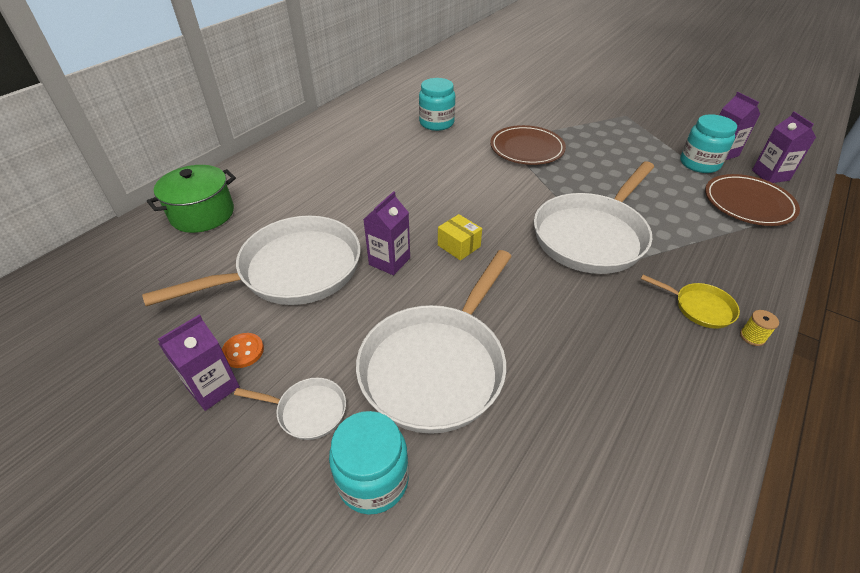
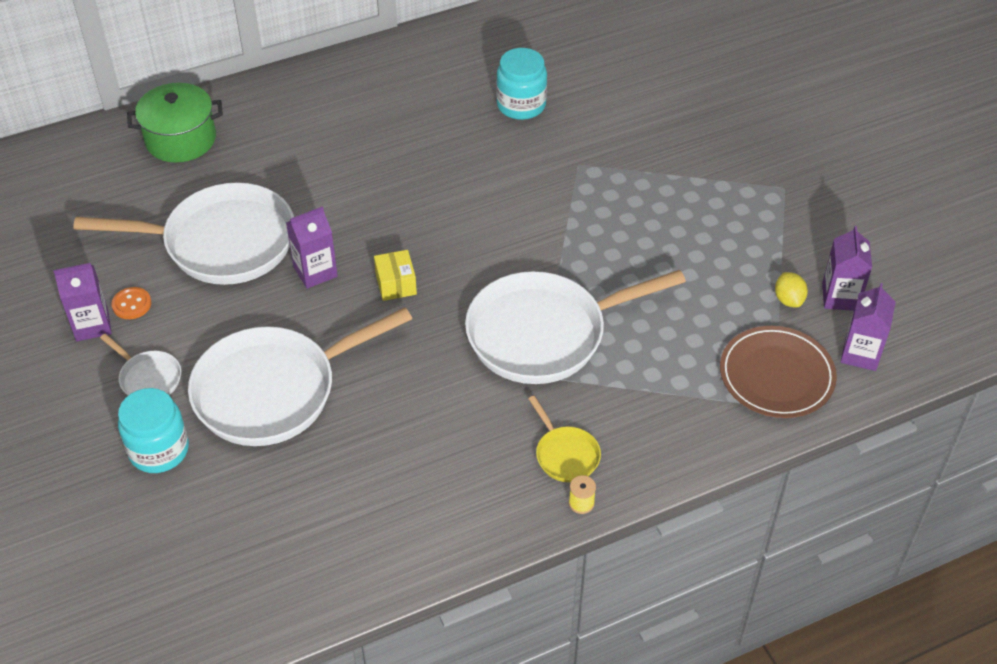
camera: 30 degrees right, 5 degrees up
brown plate [490,125,566,165] -> none
turquoise jar [680,114,737,173] -> yellow lemon [775,272,808,307]

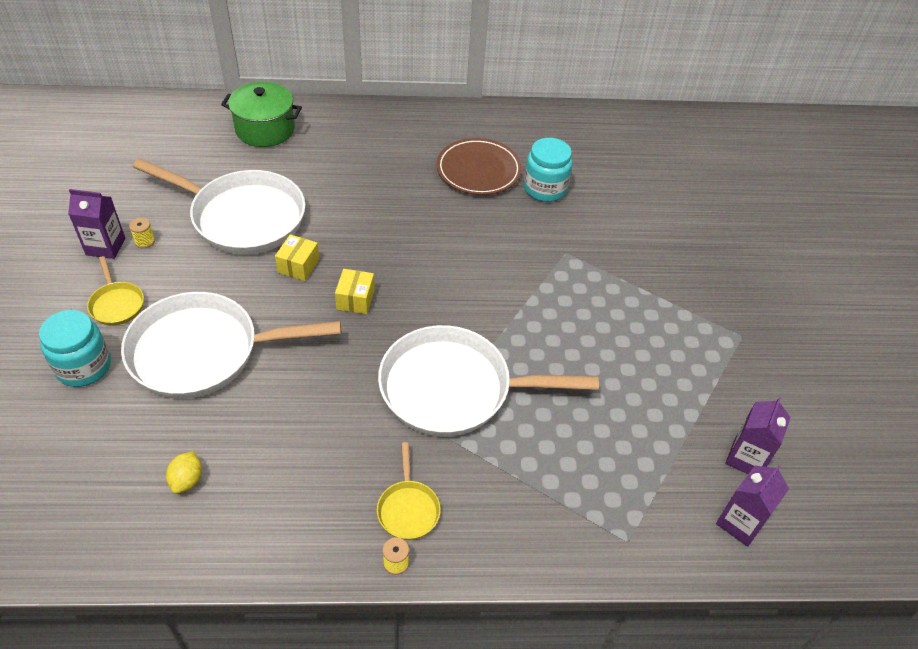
camera: 20 degrees right, 0 degrees up
white pan [100,334,181,395] -> yellow pan [87,256,144,325]
orange button [112,287,151,319] -> yellow spool [129,218,155,248]
purple carton [286,206,338,289] -> yellow box [275,234,319,281]
brown plate [720,326,837,418] -> brown plate moved to [436,138,522,195]
yellow lemon [775,272,808,307] -> yellow lemon moved to [166,451,202,494]

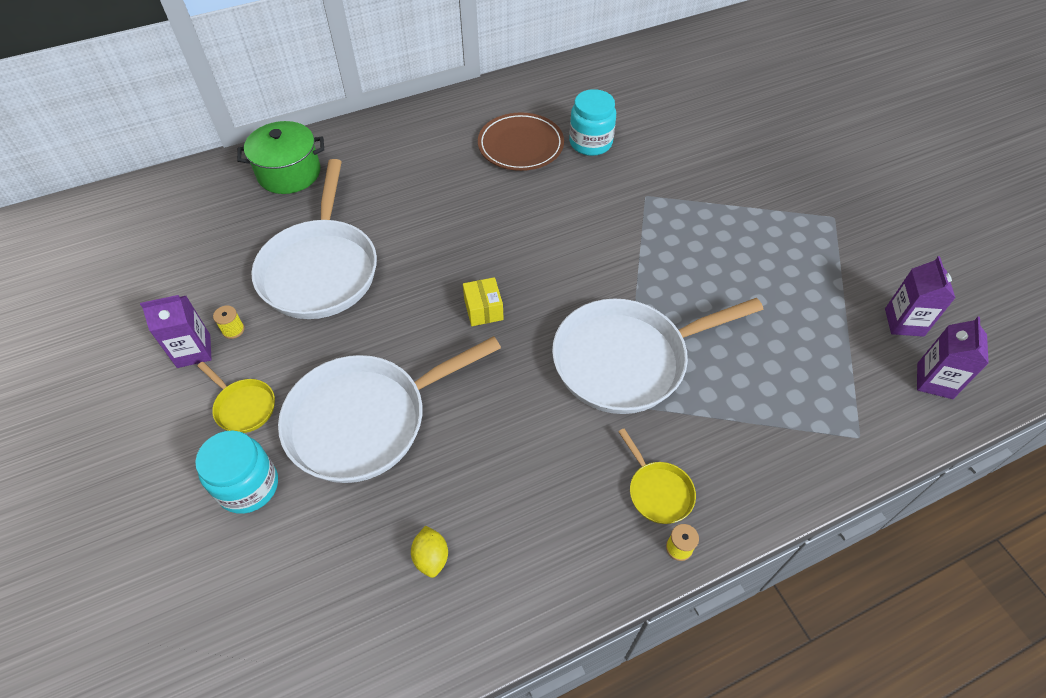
camera: 20 degrees left, 5 degrees up
white pan [133,159,305,255] -> white pan turned 90 degrees clockwise [251,159,377,319]
yellow box [275,234,319,281] -> none

